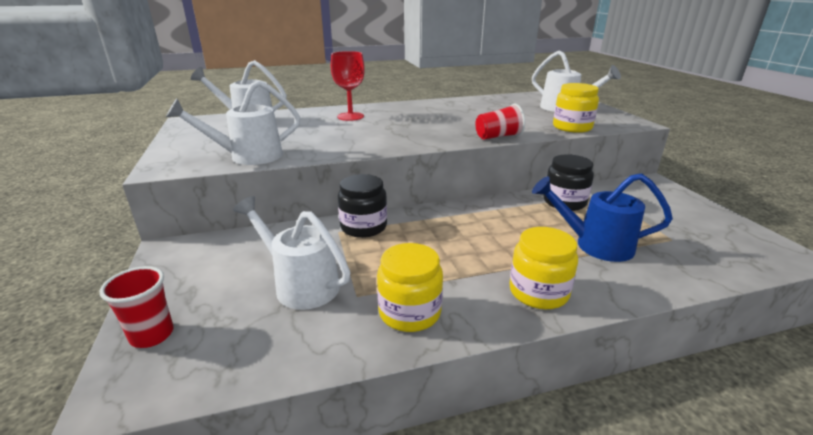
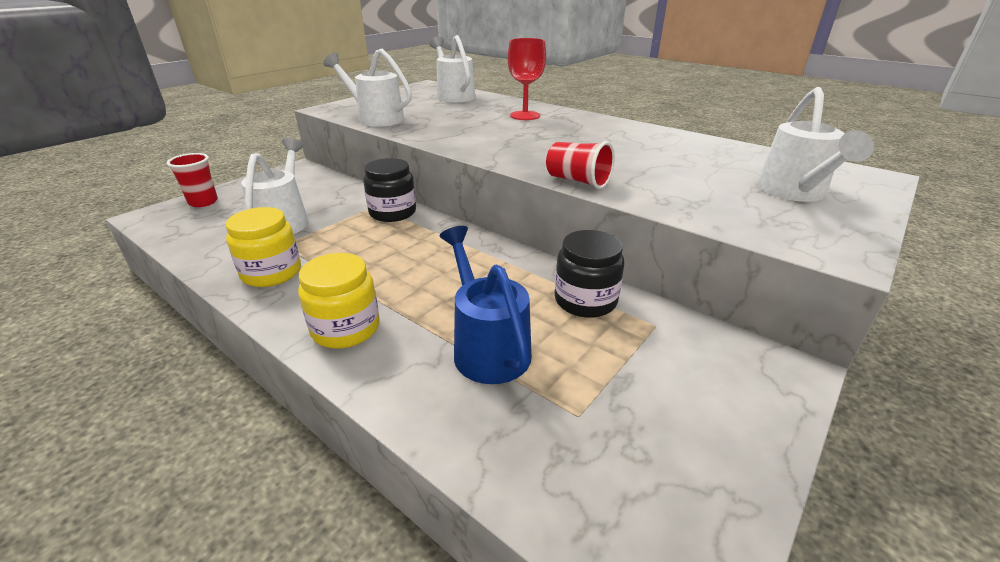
camera: 55 degrees right, 5 degrees up
yellow jar [553,83,599,133] -> none

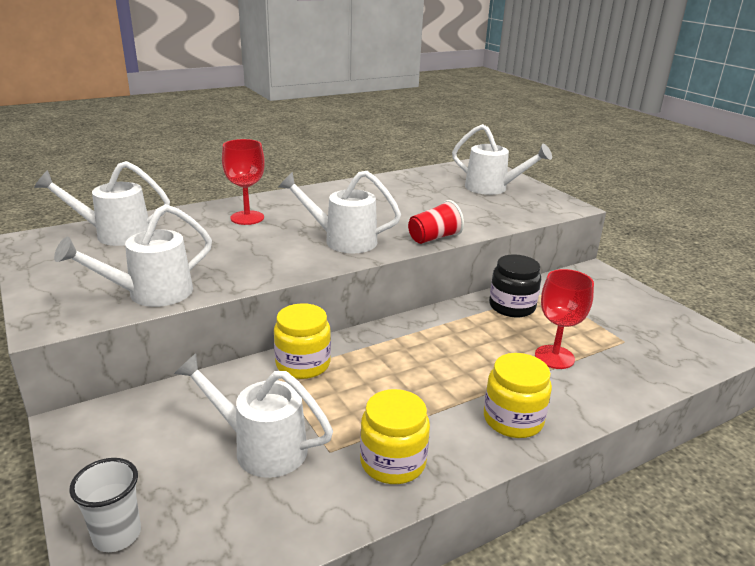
camera: 70 degrees left, 5 degrees down
red cup [167,153,218,207] -> white cup [69,458,141,552]
black jar [363,158,416,222] -> yellow jar [274,303,331,379]
blue watering can [439,226,532,384] -> red goblet [535,269,594,369]
none -> white watering can [279,171,401,253]

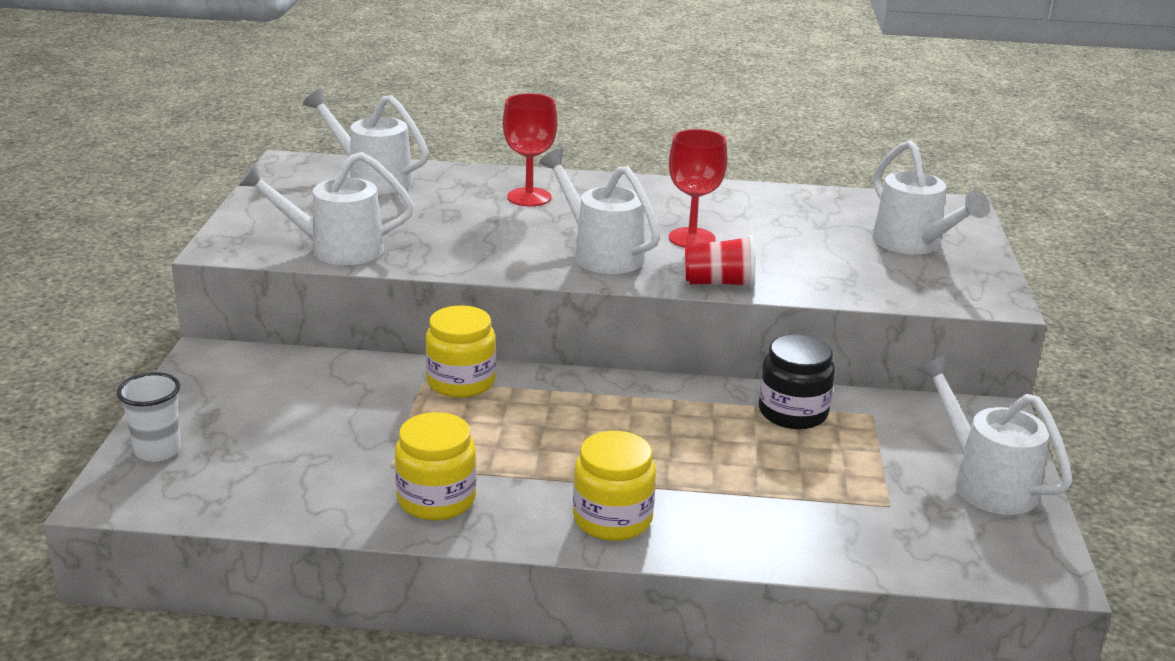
camera: 35 degrees right, 0 degrees up
white watering can [174,354,333,478] -> white watering can moved to [917,355,1073,515]
red goblet [535,269,594,369] -> red goblet moved to [669,129,727,248]

